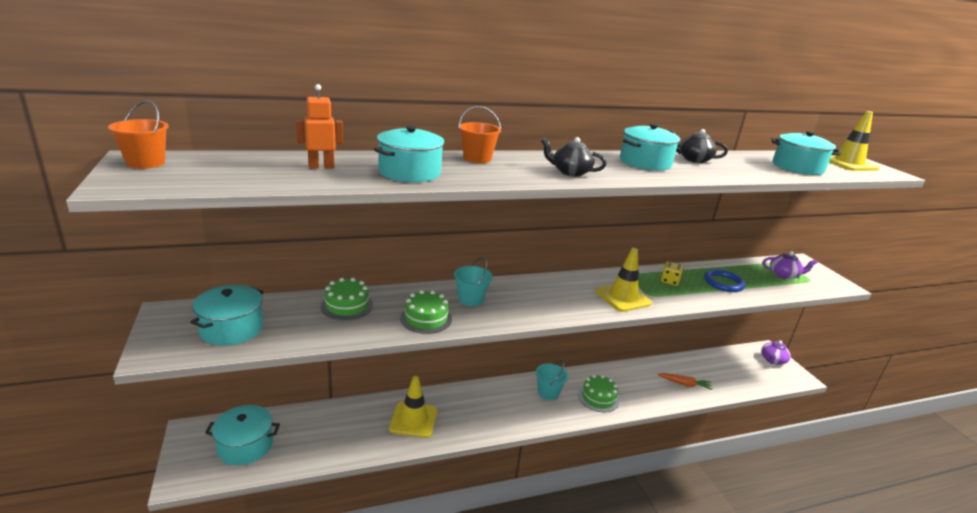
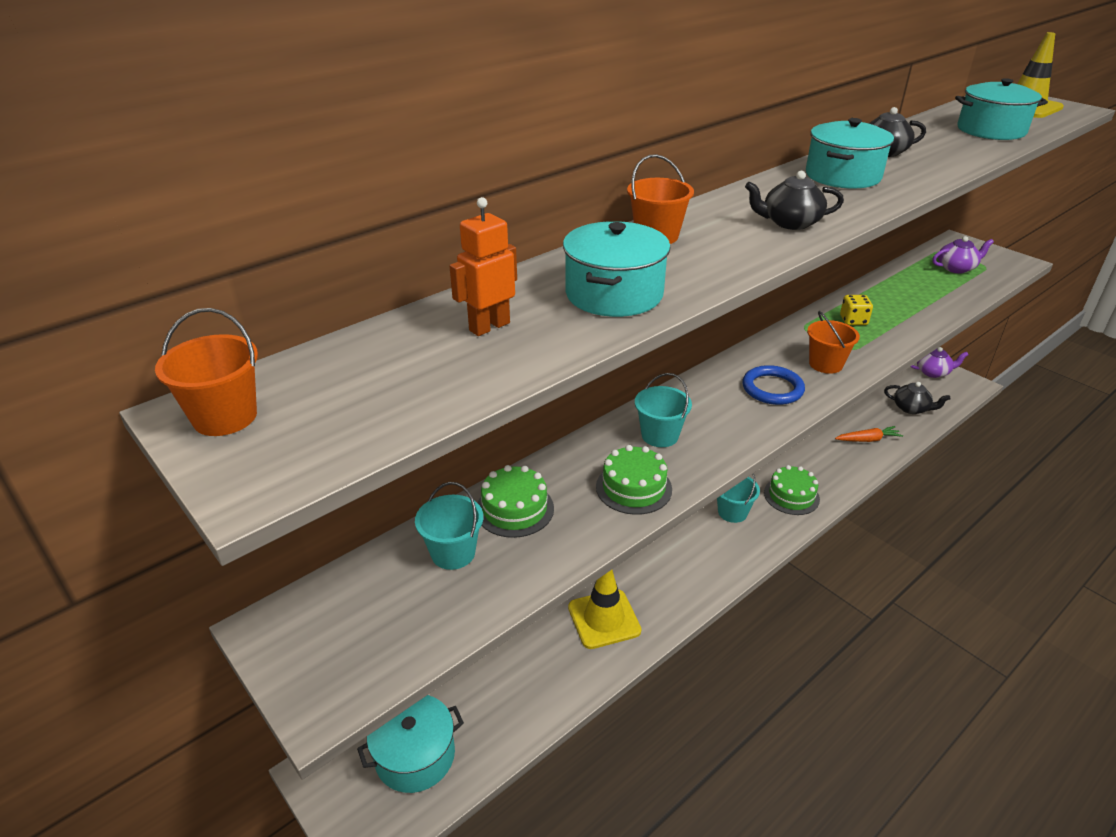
camera: 20 degrees left, 10 degrees up
turquoise pot [190,285,263,346] -> none
yellow traffic cone [596,248,652,312] -> orange bucket [807,311,860,374]
blue ring [704,269,745,292] -> blue ring moved to [742,365,805,405]
purple teapot [761,341,791,365] -> purple teapot turned 105 degrees counterclockwise [911,347,969,378]
none -> turquoise bucket [415,482,483,570]
none -> black teapot [884,382,951,414]

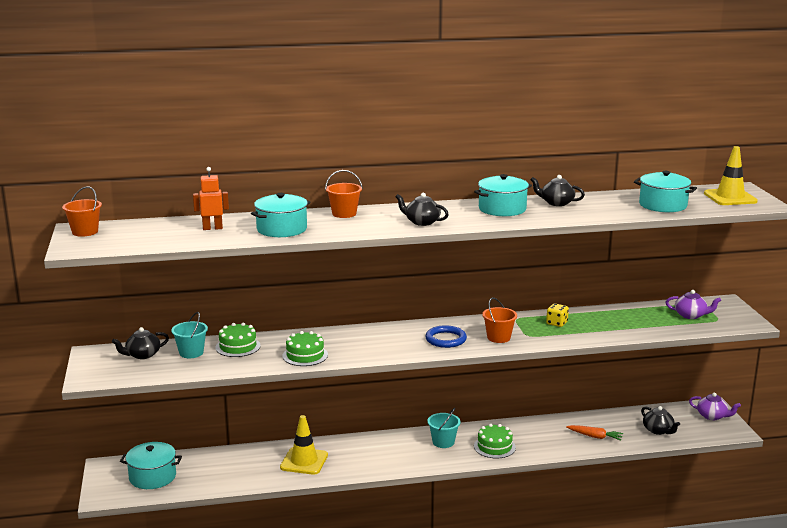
camera: 30 degrees right, 15 degrees down
turquoise bucket [635,373,692,447] -> none
none -> black teapot [112,327,169,359]

